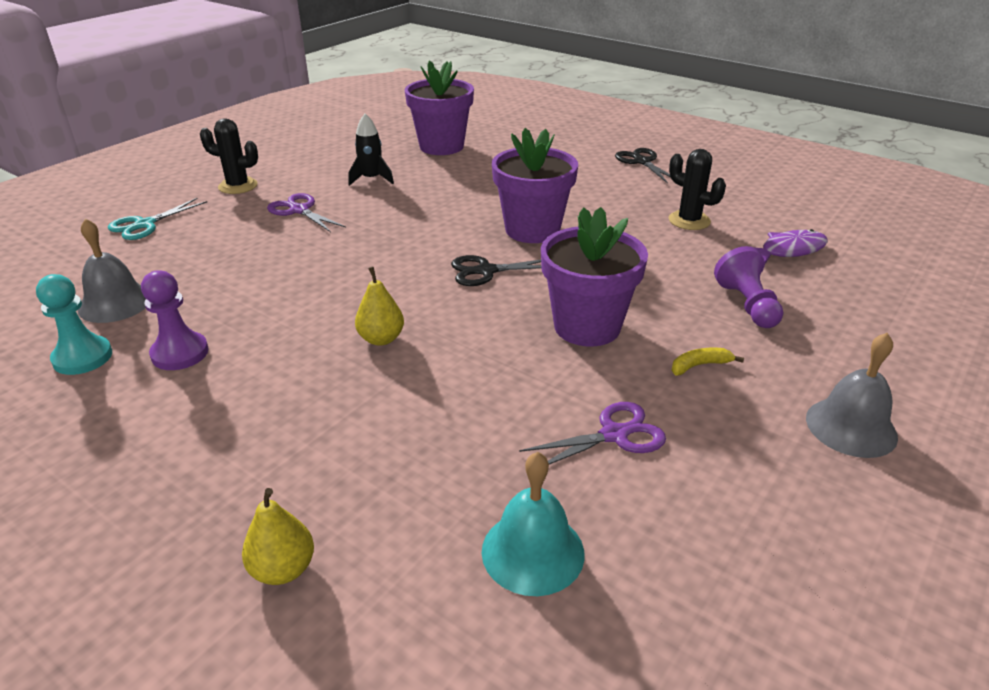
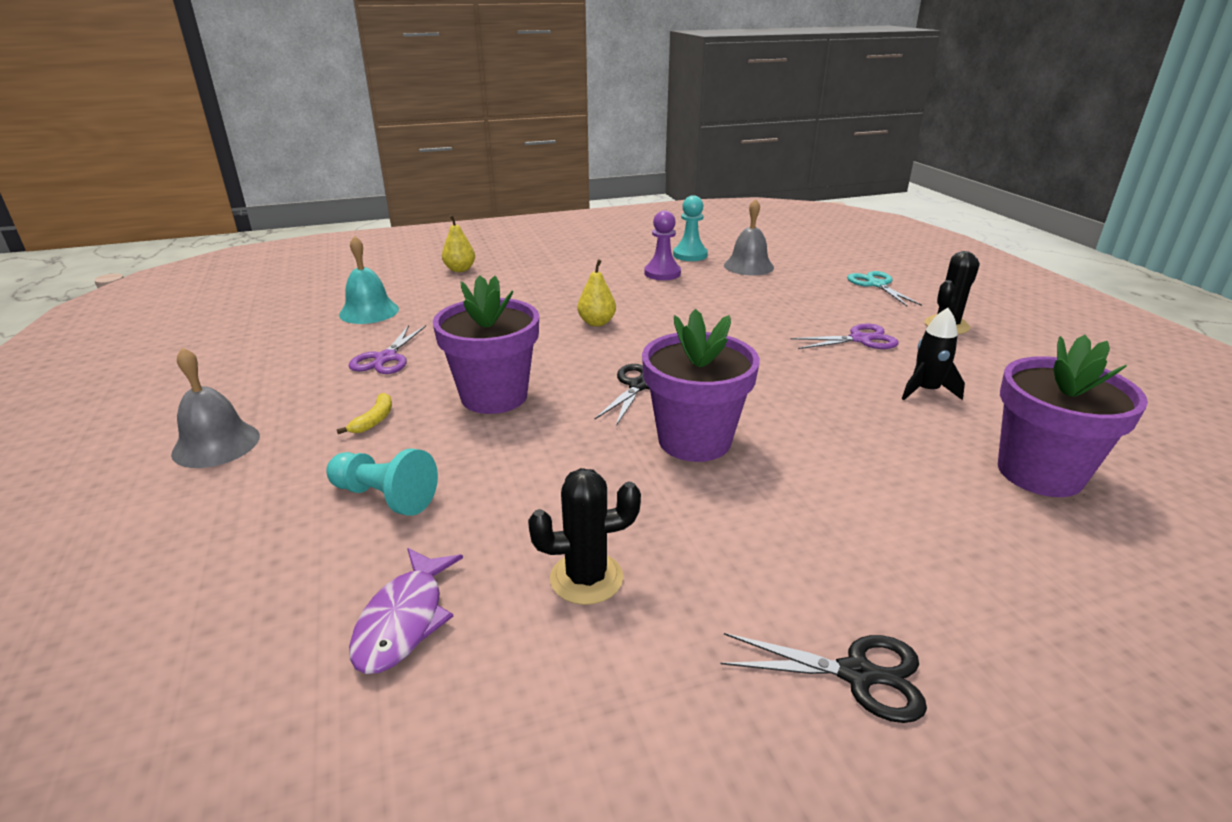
camera: 125 degrees right, 5 degrees down
purple pawn [714,246,783,328] -> turquoise pawn [326,448,438,516]

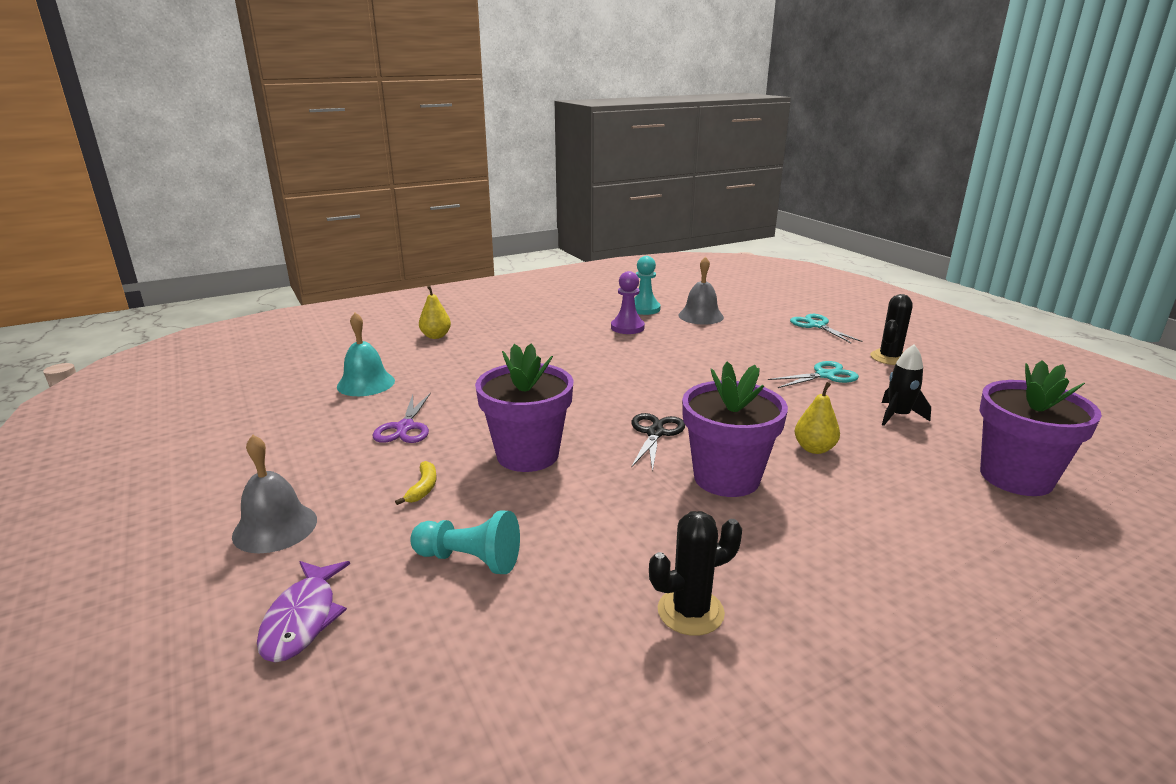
camera: 10 degrees left, 5 degrees down
purple fish [349,548,463,674] -> purple fish moved to [257,561,350,663]
yellow pear [578,259,616,326] -> yellow pear moved to [795,382,840,454]
black scissors [721,633,927,723] -> none
purple scissors [791,323,899,349] -> turquoise scissors [768,361,859,388]

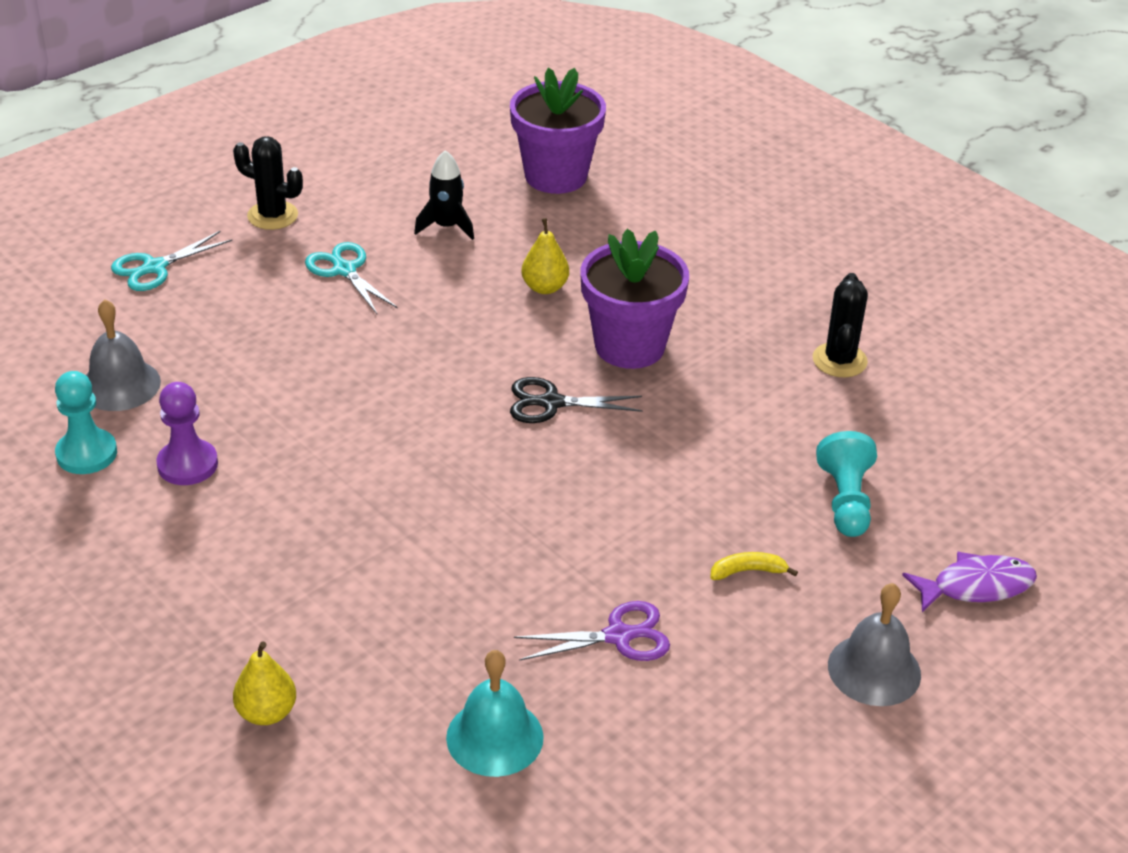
camera: 105 degrees left, 15 degrees up
purple flower pot [475,343,574,472] -> none
black cactus [649,511,742,636] -> black cactus turned 45 degrees clockwise [813,273,868,377]

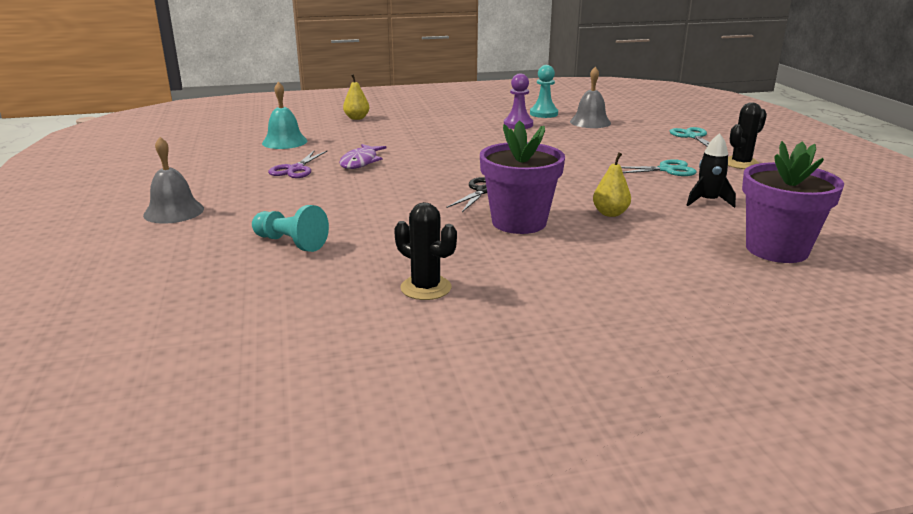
camera: 120 degrees right, 15 degrees down
yellow banana [711,552,798,580] -> none
purple fish [902,552,1037,612] -> purple fish moved to [339,144,387,169]

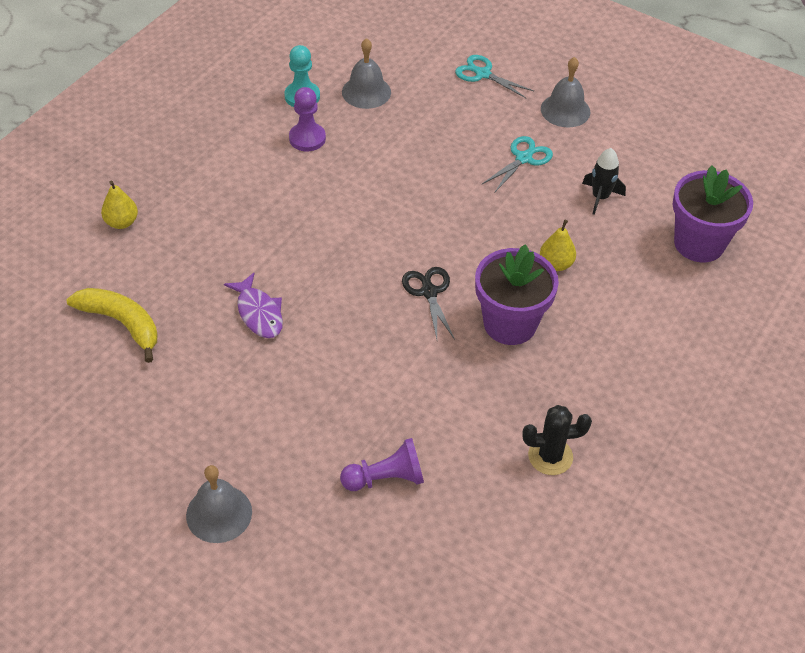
camera: 45 degrees left, 25 degrees up
turquoise pawn [252,205,329,252] -> purple pawn [340,438,424,491]
turquoise bell [262,82,308,149] -> yellow banana [66,288,158,363]
purple scissors [268,151,327,178] -> none
black cactus [728,102,767,169] -> grey bell [541,57,590,127]

